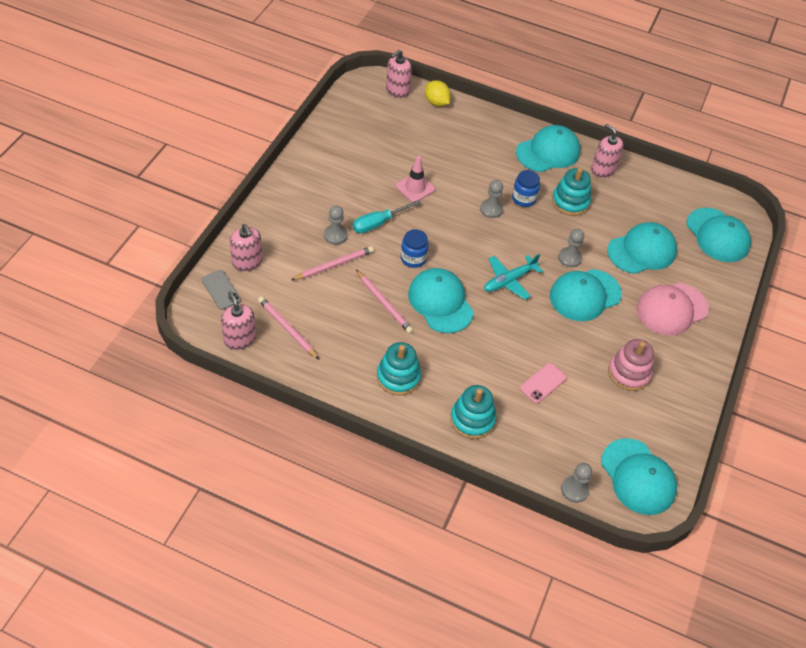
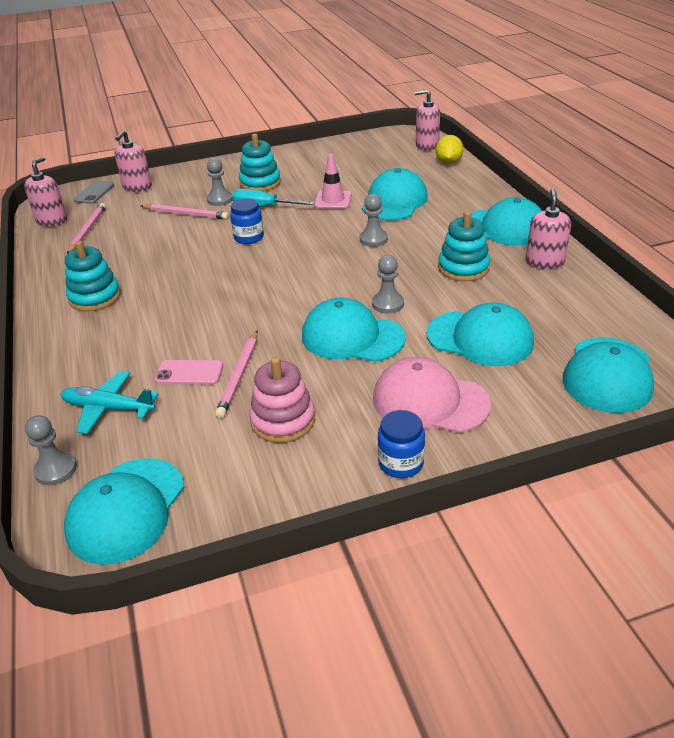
camera: 55 degrees right, 15 degrees down
pink pencil [356,270,413,334] -> pink pencil moved to [215,331,258,418]
turquoise cap [408,268,474,333] -> turquoise cap moved to [362,168,428,221]
turquoise stacking toy [450,385,496,439] -> turquoise stacking toy moved to [239,134,281,191]
turquoise plane [484,254,543,300] -> turquoise plane moved to [61,371,159,434]
blue jar [512,170,540,207] -> blue jar moved to [378,410,425,478]

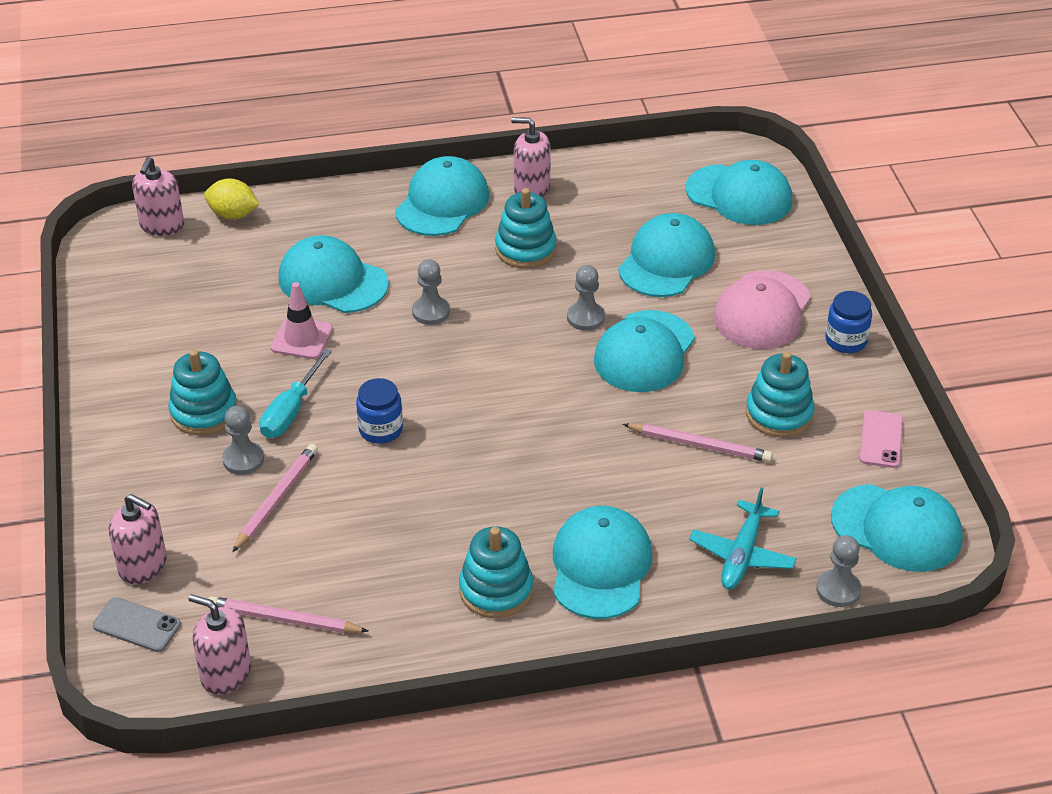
camera: 85 degrees left, 5 degrees up
pink phone [154,360,223,385] -> pink phone moved to [859,410,903,468]
pink stacking toy [249,357,315,443] -> turquoise stacking toy [746,351,814,438]
none -> turquoise cap [553,506,652,619]

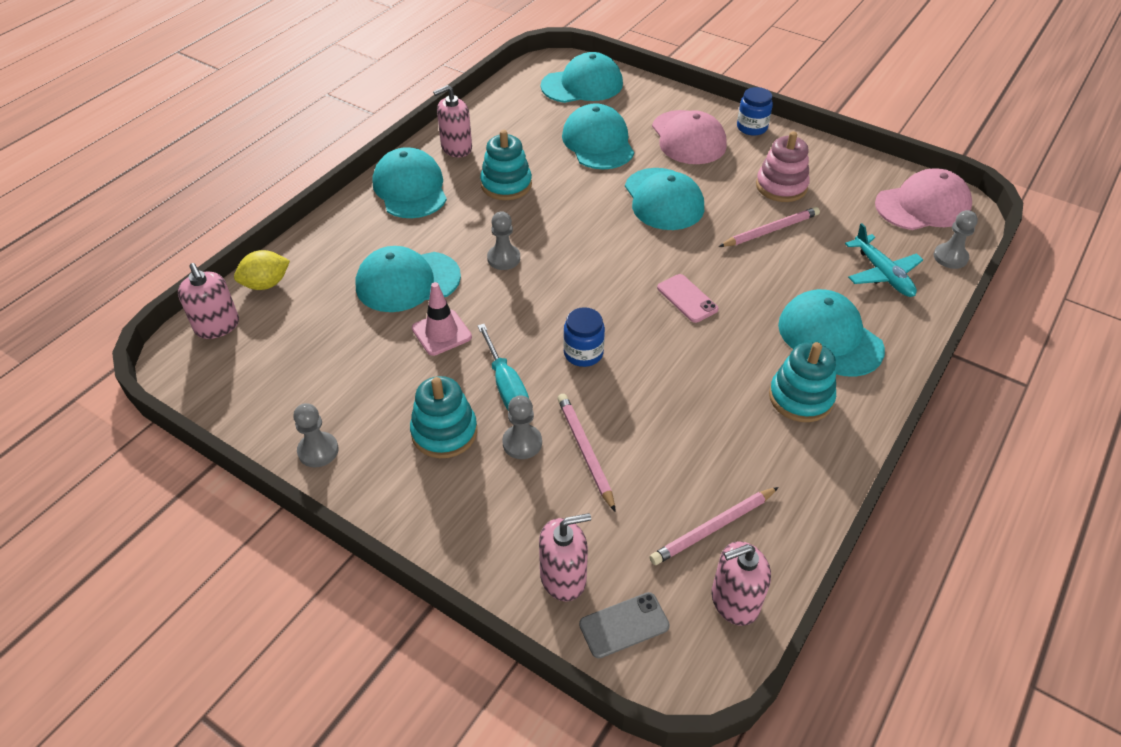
camera: 45 degrees left, 5 degrees up
grey pawn [567,265,605,331] -> grey pawn moved to [293,403,339,468]
turquoise stacking toy [746,351,814,438] -> pink stacking toy [756,131,810,202]
turquoise cap [831,484,963,572] -> pink cap [875,169,972,230]
pink phone [859,410,903,468] -> pink phone moved to [657,274,719,323]

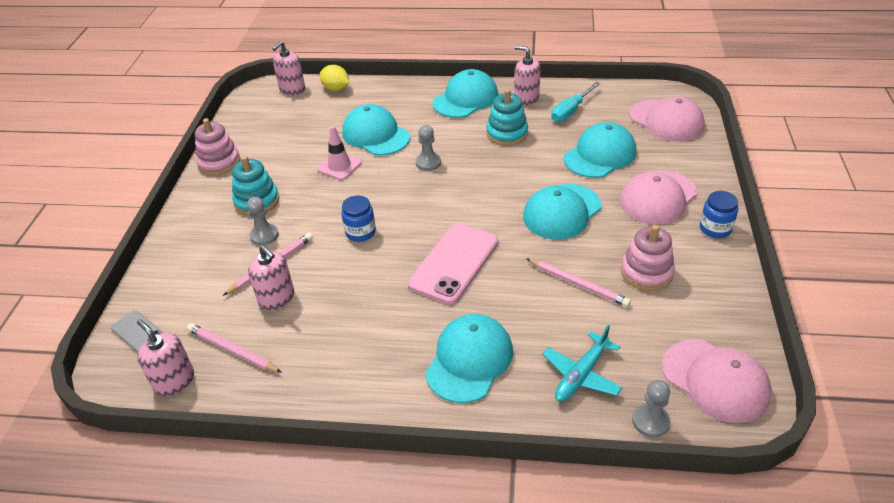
camera: 65 degrees right, 5 degrees down
grey pawn [293,403,339,468] -> pink stacking toy [195,118,240,175]
turquoise screwdriver [477,324,529,411] -> turquoise screwdriver moved to [551,82,601,122]
pink soap dispenser [539,513,591,601] -> pink soap dispenser moved to [248,245,294,310]
turquoise cap [541,52,623,103] -> pink cap [630,96,705,141]
pink phone [657,274,719,323] -> pink phone [408,223,498,304], size x1.90
turquoise stacking toy [769,342,836,422] -> none

